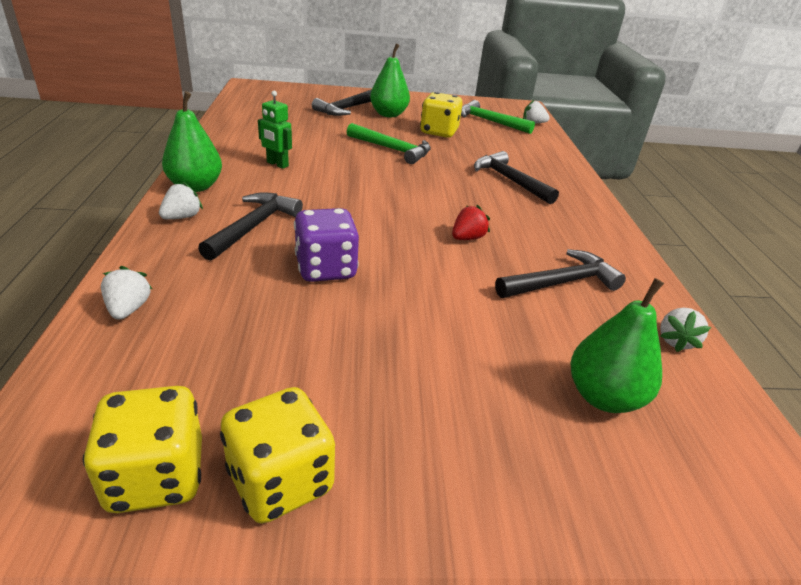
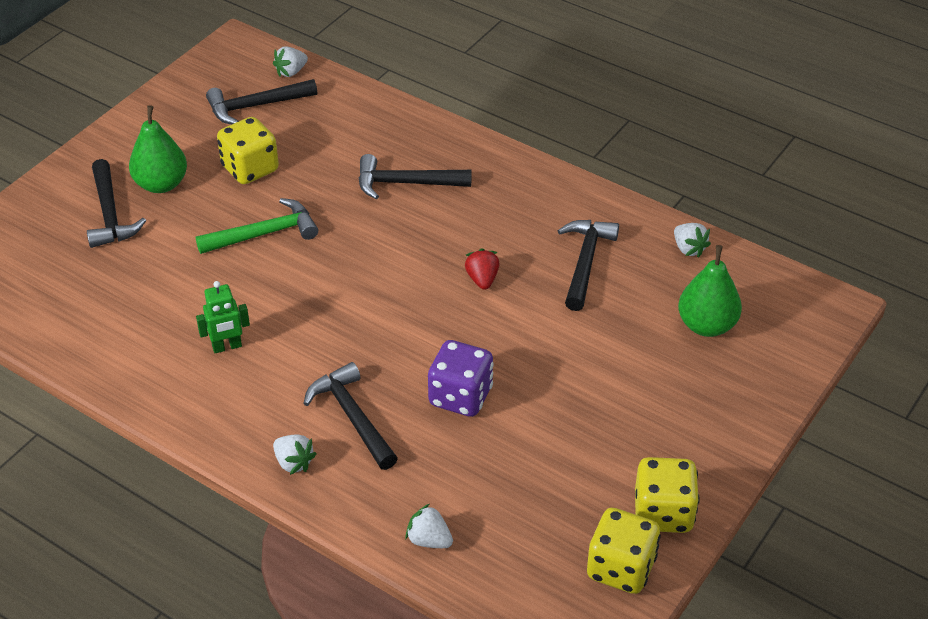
camera: 50 degrees left, 10 degrees up
white strawberry [159,182,203,219] -> white strawberry turned 150 degrees clockwise [273,434,316,475]
green pear [162,91,222,192] -> none
green hammer [461,100,535,134] -> black hammer [206,79,317,124]

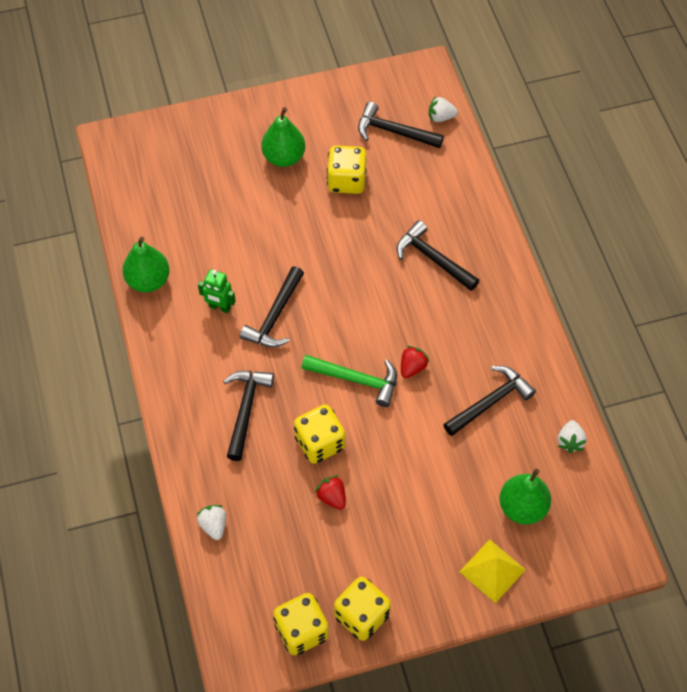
camera: 40 degrees right, 15 degrees up
black hammer [87,159,146,248] -> black hammer moved to [240,266,304,347]
green hammer [196,198,318,254] -> green hammer moved to [302,355,397,407]
white strawberry [273,434,316,475] -> none
purple dice [428,340,494,417] -> yellow dice [294,404,345,464]
none -> green pear [122,237,170,292]
none -> red strawberry [315,475,346,510]
none -> yellow pyramid [459,539,526,603]

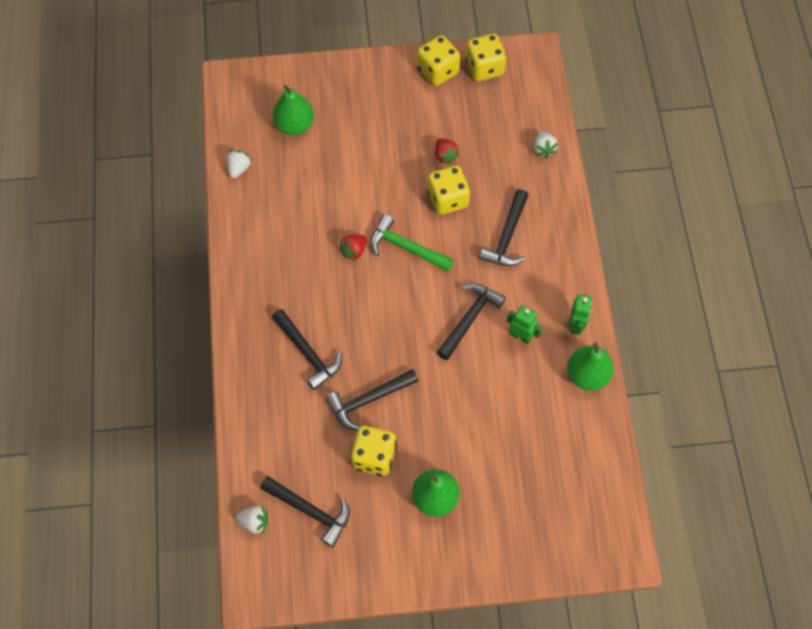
camera: 170 degrees left, 5 degrees up
black hammer [443,366,536,436] -> black hammer moved to [326,369,419,430]
yellow pyramid [459,539,526,603] -> none
none -> green robot [569,295,592,335]

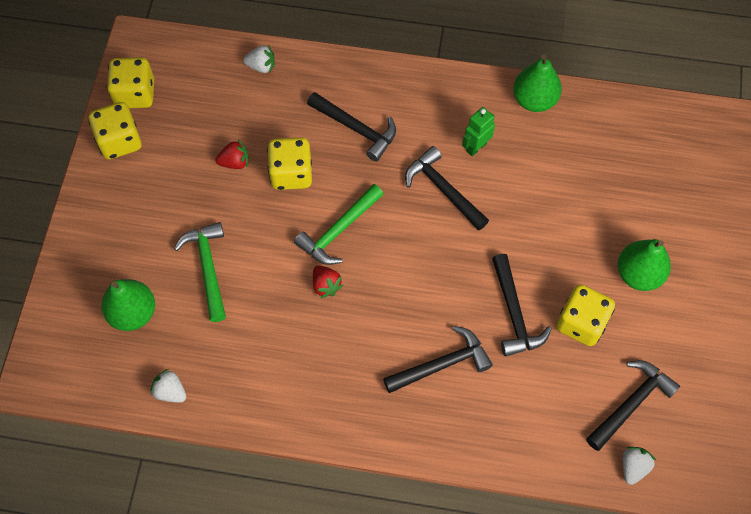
camera: 75 degrees left, 0 degrees up
green robot [569,295,592,335] -> none
none -> green hammer [174,222,226,322]

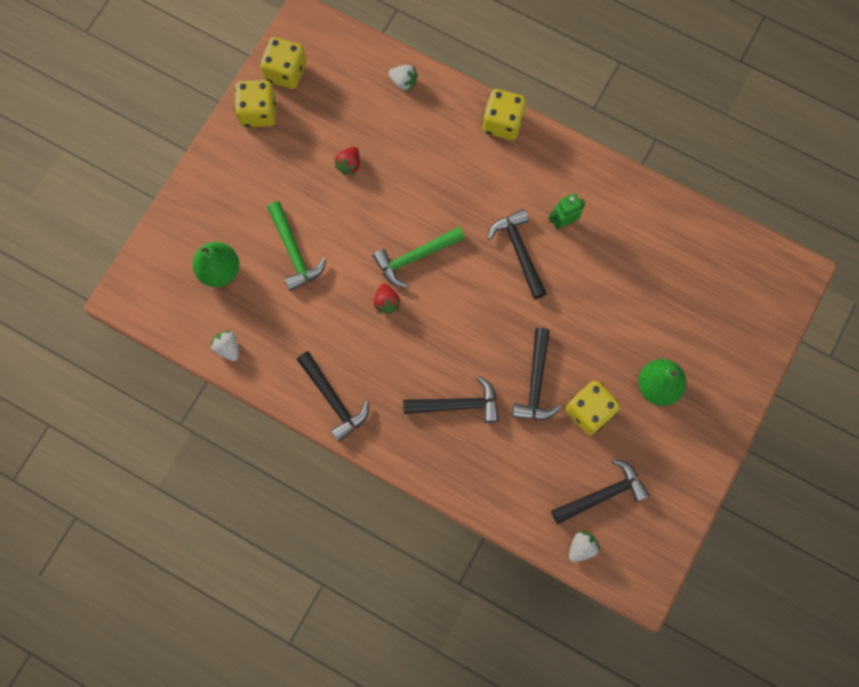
camera: 20 degrees right, 10 degrees up
green hammer [174,222,226,322] -> green hammer turned 150 degrees clockwise [267,201,326,291]
red strawberry [215,140,249,169] -> red strawberry turned 105 degrees clockwise [334,147,360,175]
yellow dice [267,137,312,190] -> yellow dice moved to [482,89,526,140]
black hammer [307,92,396,162] -> black hammer moved to [297,351,369,442]
green pear [513,54,562,112] -> none

